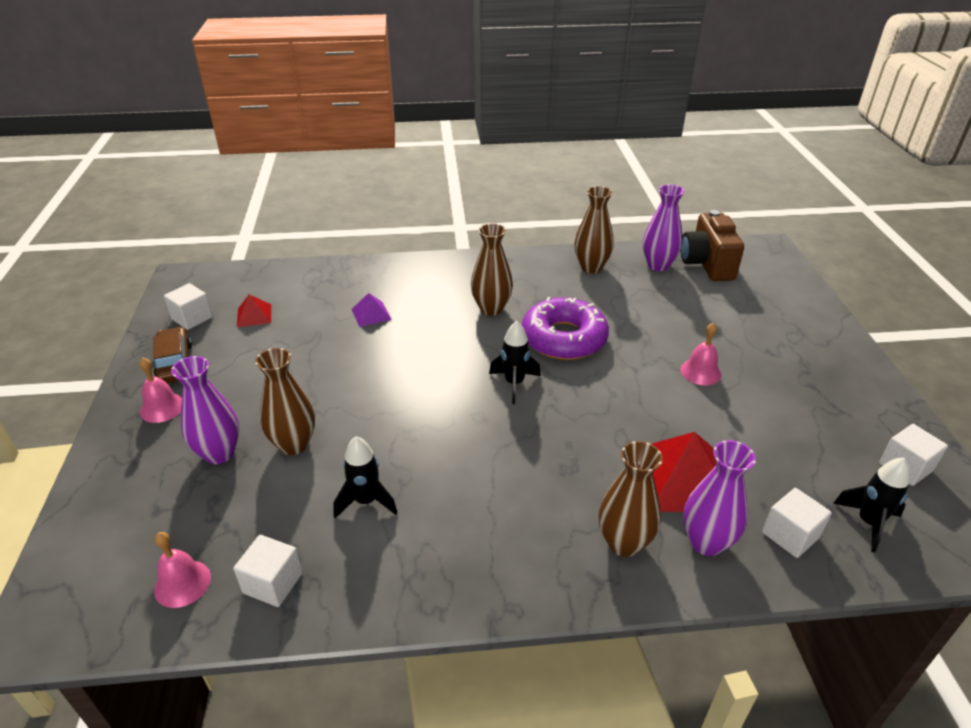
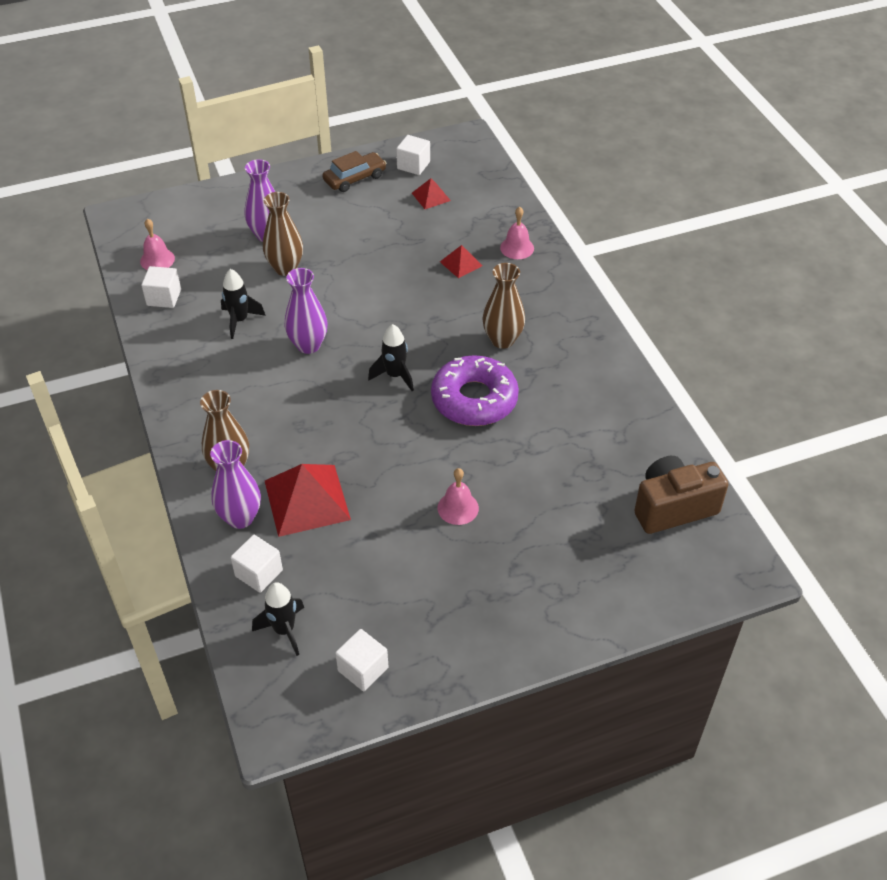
camera: 75 degrees right, 10 degrees up
pink bell [140,358,182,423] -> pink bell moved to [500,207,534,259]
purple pyramid [352,293,392,327] -> red pyramid [440,245,483,278]
brown vase [574,186,614,273] -> none
purple vase [643,185,685,271] -> purple vase moved to [284,268,327,354]

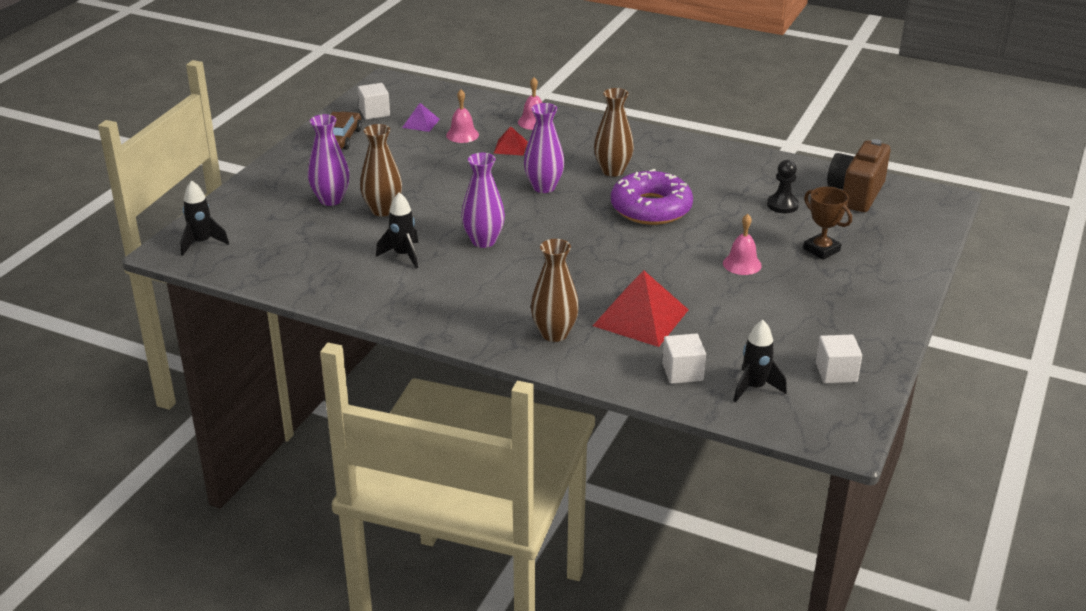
camera: 45 degrees left, 15 degrees down
pink bell [140,218,175,270] -> pink bell moved to [446,90,479,143]
white cube [141,266,181,308] -> none
purple vase [210,440,261,529] -> purple vase moved to [524,103,565,193]
black rocket [368,324,414,391] -> black rocket moved to [180,180,229,256]
red pyramid [412,178,451,209] -> purple pyramid [402,103,440,132]
none -> black pawn [767,160,799,213]
none -> brown trophy [803,187,852,260]

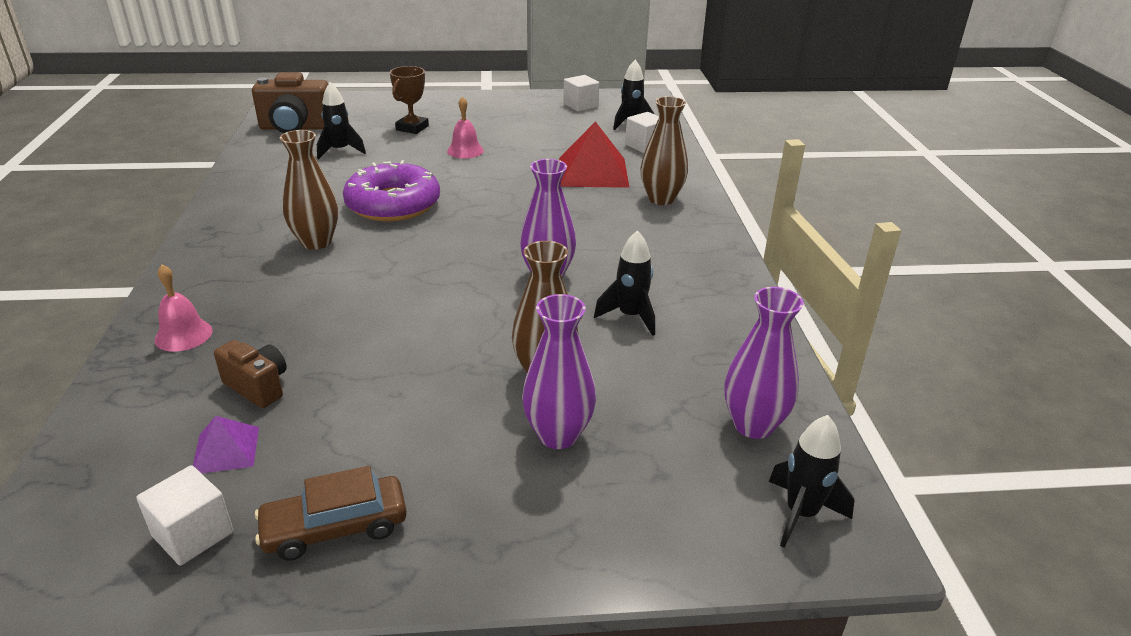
camera: 120 degrees left, 0 degrees up
pink bell [446,90,479,143] -> brown camera [214,340,287,408]
red pyramid [493,126,528,156] -> none
purple vase [524,103,565,193] -> purple vase moved to [724,287,804,439]
black pawn [767,160,799,213] -> black rocket [317,82,366,160]

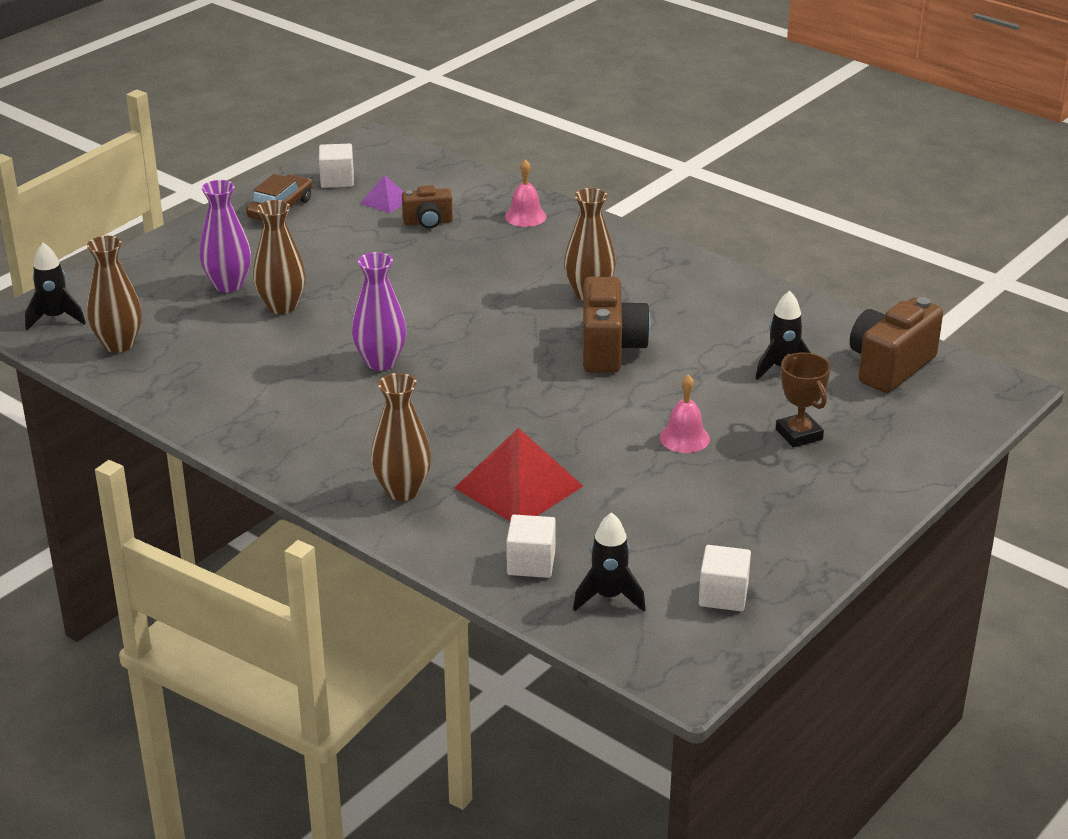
camera: 135 degrees right, 0 degrees up
purple donut [343,160,440,221] -> brown camera [583,277,651,373]
black rocket [594,230,655,336] -> none
purple vase [724,287,804,439] -> brown vase [87,236,142,353]

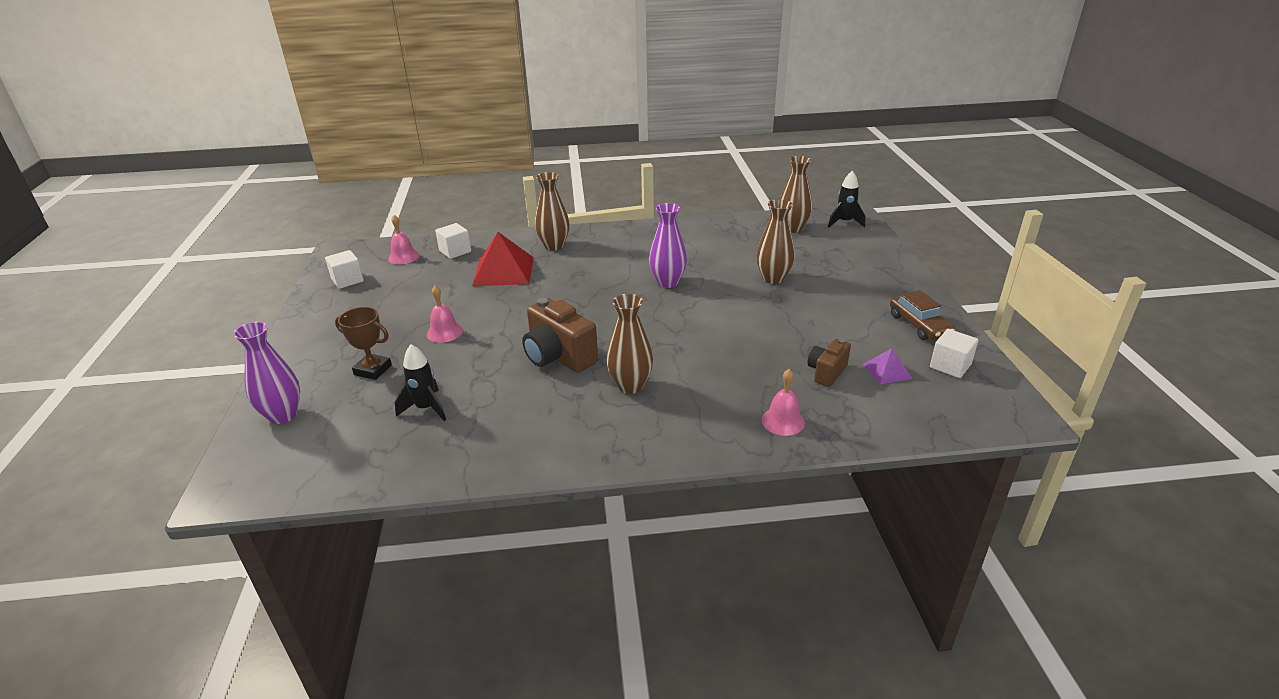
camera: 135 degrees right, 0 degrees up
purple vase [199,180,251,292] -> purple vase moved to [233,322,300,424]
black rocket [573,512,646,612] -> pink bell [388,215,419,265]
brown camera [850,297,943,393] -> none

